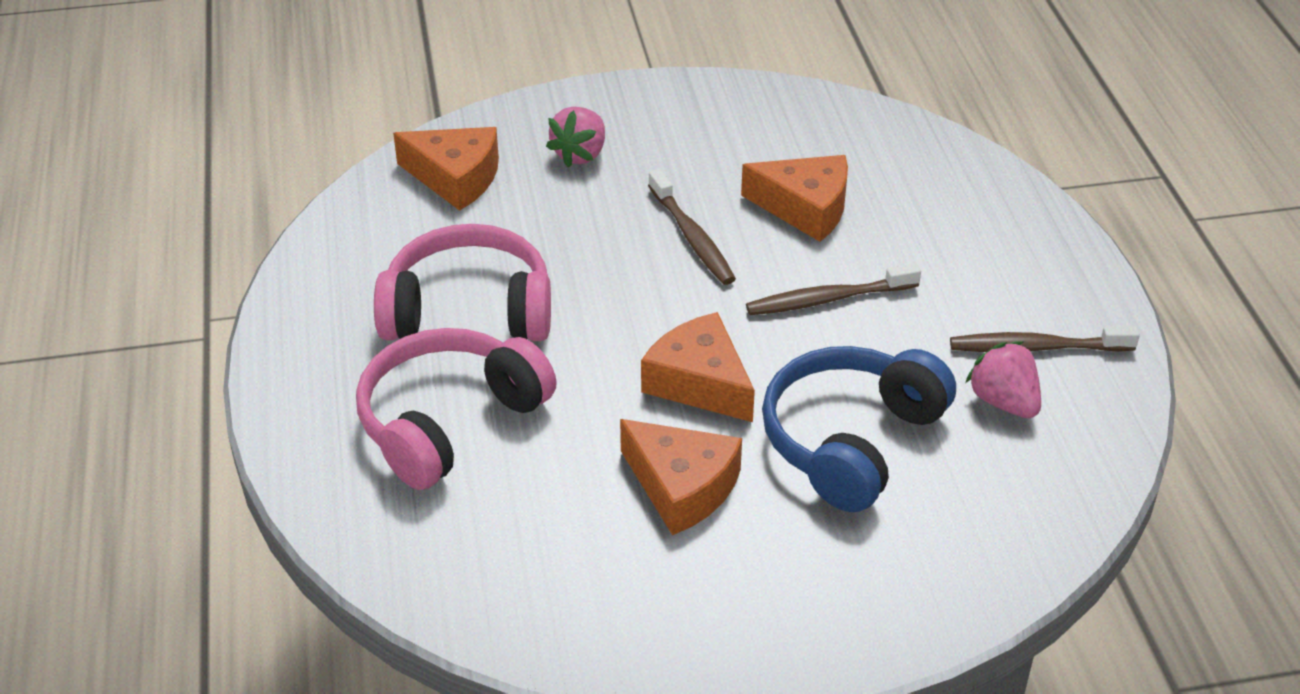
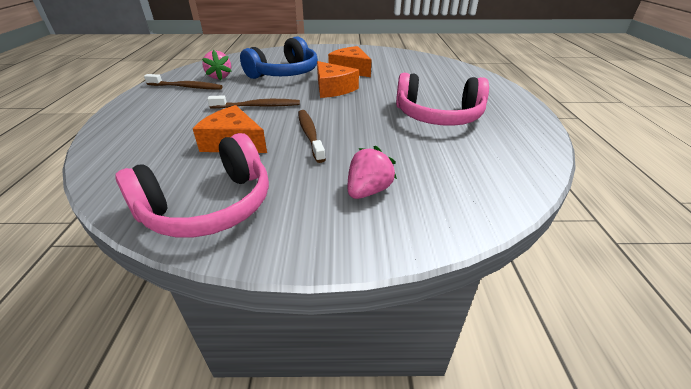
camera: 170 degrees left, 5 degrees down
pink headphones [356,328,557,490] -> pink headphones moved to [115,133,269,238]
orange cheese [393,127,499,211] -> none

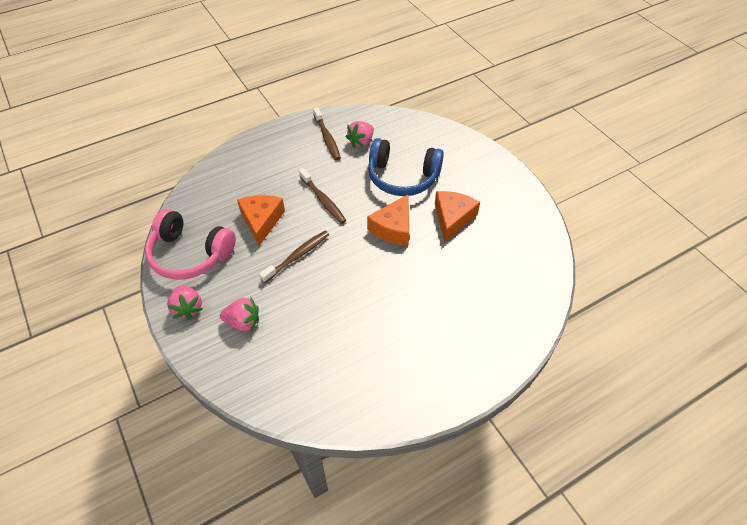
camera: 60 degrees right, 15 degrees up
pink headphones [396,73,489,126] -> none
none -> pink strawberry [167,285,203,320]

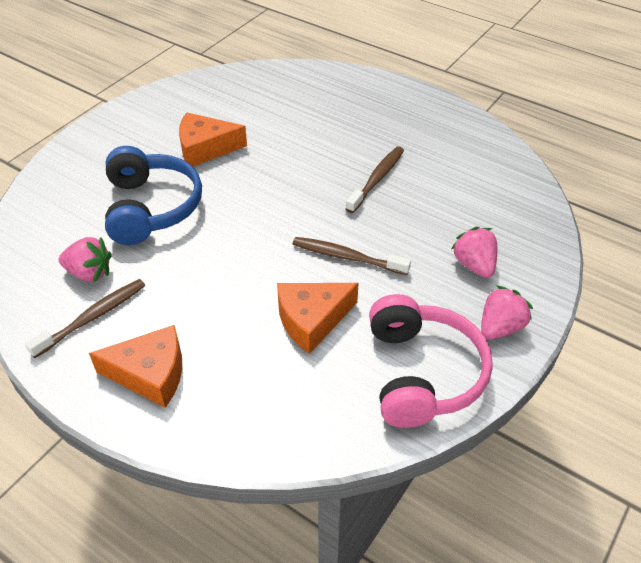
camera: 115 degrees left, 5 degrees down
brown toothbrush [299,168,346,224] -> brown toothbrush moved to [346,147,404,213]
orange cheese [367,194,409,245] -> orange cheese moved to [89,325,182,408]

